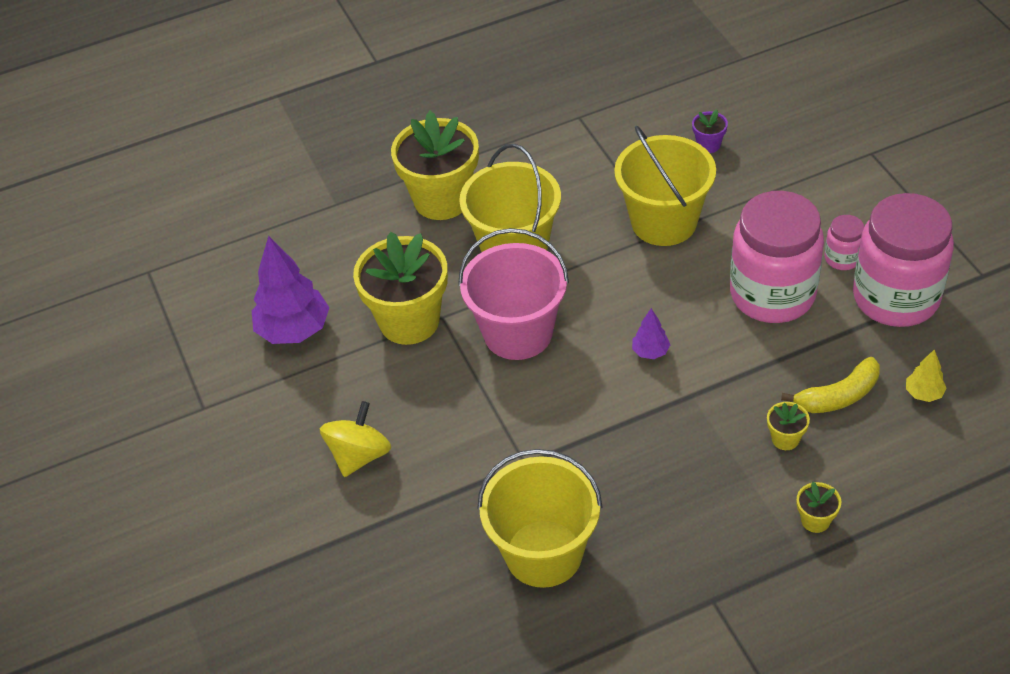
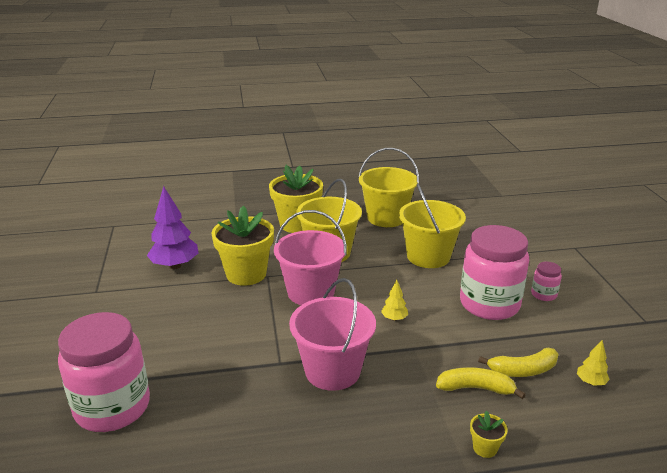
camera: 10 degrees right, 20 degrees down
yellow spinning top [320,401,391,477] -> none
yellow bucket [477,449,603,588] -> yellow bucket moved to [359,148,419,227]
purple tree [632,308,670,359] -> yellow tree [381,280,408,321]
purple flower pot [692,109,728,153] -> none
yellow flower pot [767,402,810,450] -> yellow banana [436,367,526,399]
pink jar [853,193,954,327] -> pink jar moved to [58,312,150,432]
none -> pink bucket [289,278,376,391]

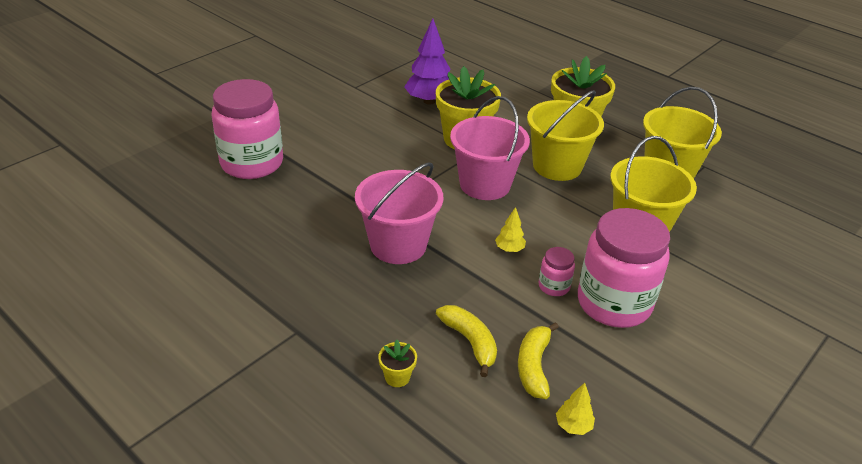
camera: 50 degrees right, 10 degrees up
yellow banana [478,348,559,377] -> yellow banana turned 60 degrees clockwise [518,322,559,399]
pink jar [531,262,562,301] -> pink jar moved to [538,247,575,296]

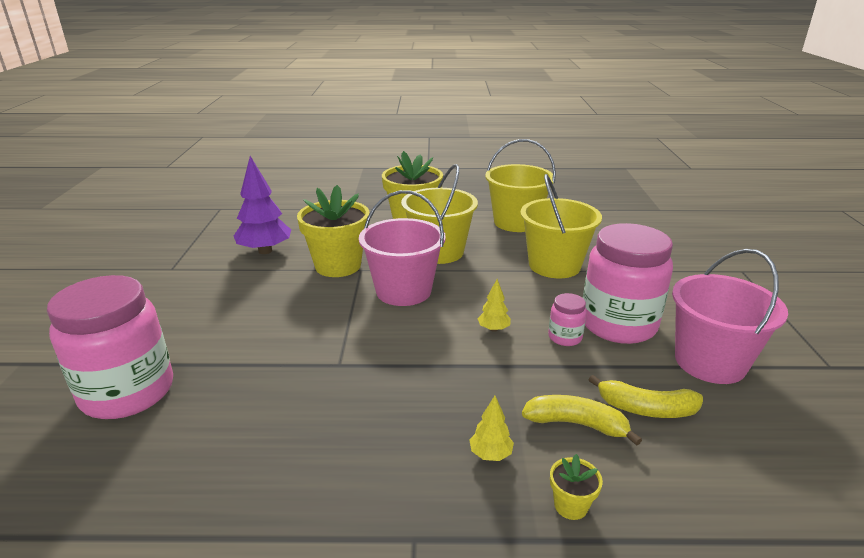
camera: 40 degrees left, 10 degrees down
pink bucket [355,162,443,264] -> pink bucket moved to [672,249,788,384]
yellow banana [518,322,559,399] -> yellow banana turned 45 degrees counterclockwise [589,375,703,418]
yellow tree [556,383,595,435] -> yellow tree moved to [469,396,514,461]

